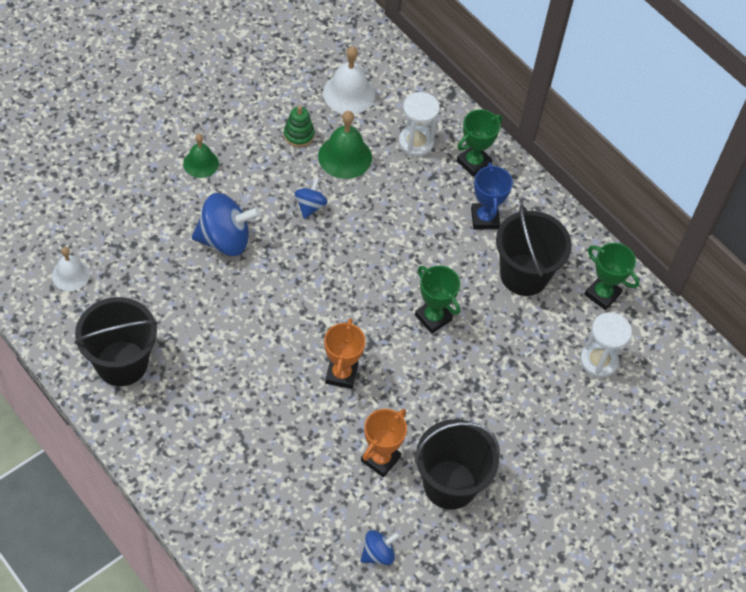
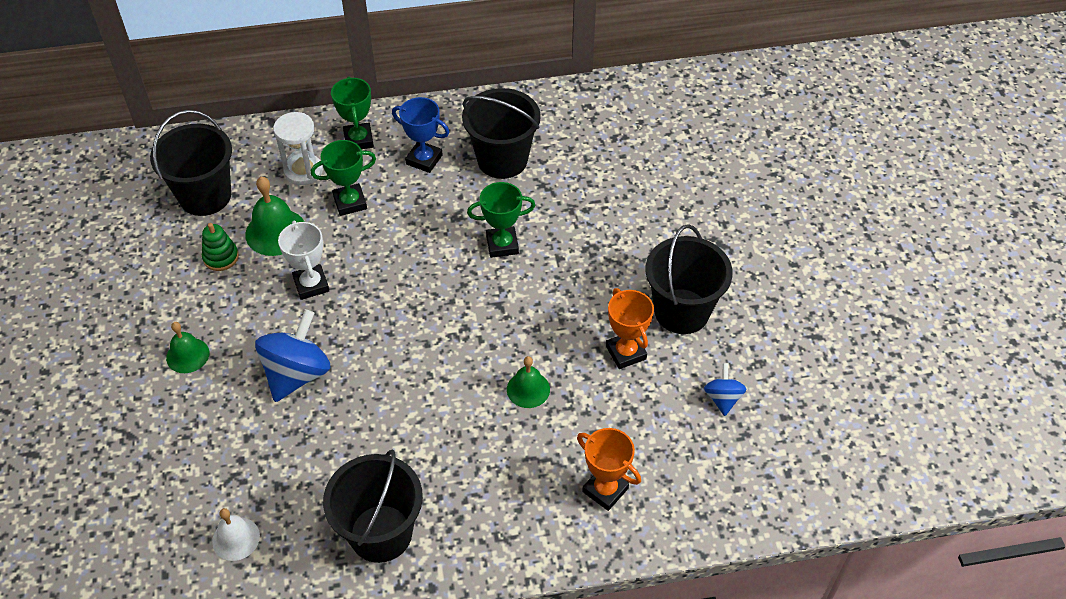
camera: 55 degrees left, 5 degrees down
blue spinning top [295,177,328,219] -> white trophy [278,221,329,300]
white bell [323,46,375,114] -> black bucket [150,110,232,216]
orange trophy [324,318,366,389] -> orange trophy moved to [577,428,641,511]
white hourglass [580,312,632,378] -> none
green trophy [584,243,640,310] -> green trophy moved to [311,140,376,216]
none -> green bell [507,356,550,408]

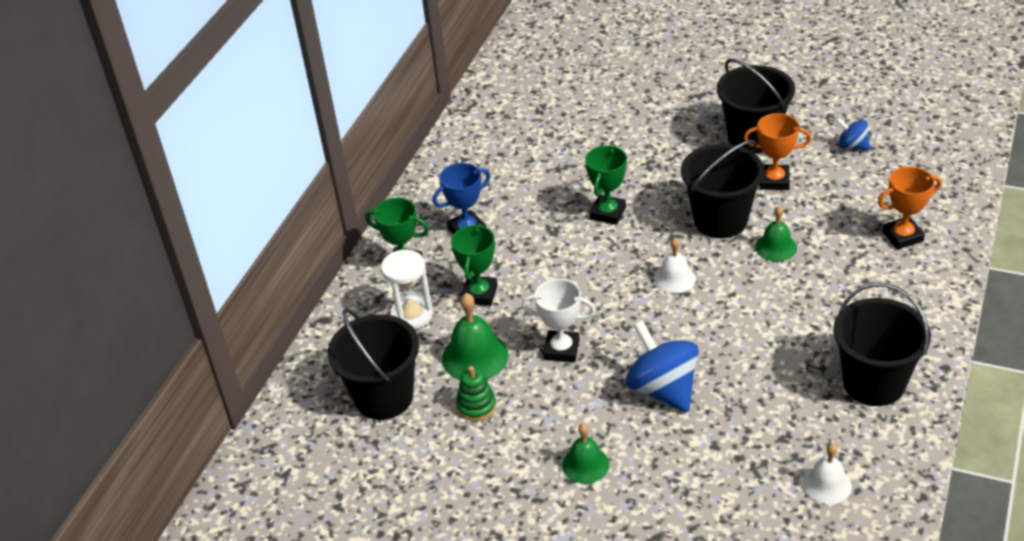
camera: 55 degrees left, 10 degrees down
black bucket [462,88,541,179] -> black bucket moved to [681,140,764,238]
none -> white bell [654,238,696,294]

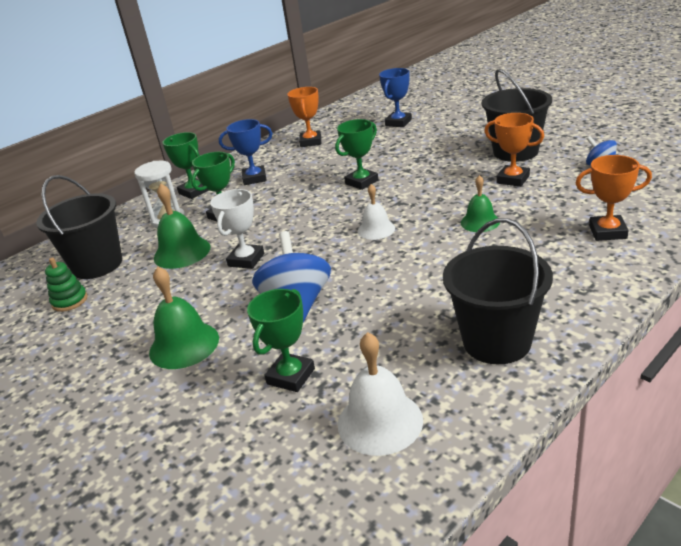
camera: 25 degrees right, 10 degrees down
green stacking toy [456,366,496,421] -> green stacking toy moved to [45,257,87,312]
white trophy [522,279,596,362] -> white trophy turned 75 degrees clockwise [210,189,264,269]
green bell [562,424,609,484] -> green bell [149,266,219,369], size x1.54
black bucket [681,140,764,238] -> none
white bell [802,443,852,505] -> white bell [338,332,423,456], size x1.54
none -> green trophy [247,289,315,392]
none -> orange trophy [287,87,321,147]
none -> blue trophy [379,68,412,127]

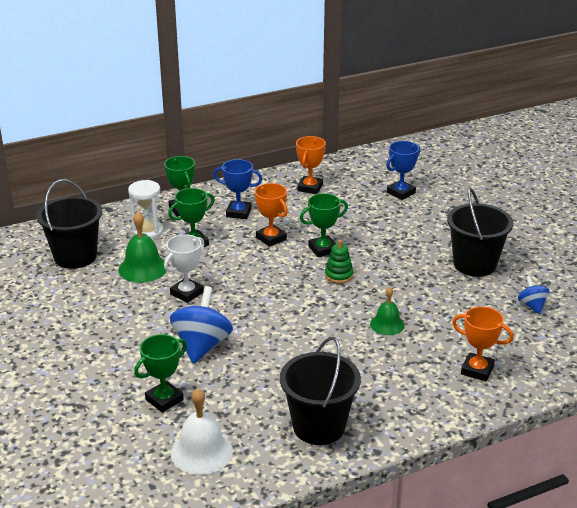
camera: 15 degrees right, 0 degrees up
green stacking toy [45,257,87,312] -> green stacking toy moved to [325,240,353,283]
green bell [149,266,219,369] -> none
white bell [358,184,395,240] -> none
orange trophy [484,113,544,187] -> orange trophy moved to [255,183,288,247]

